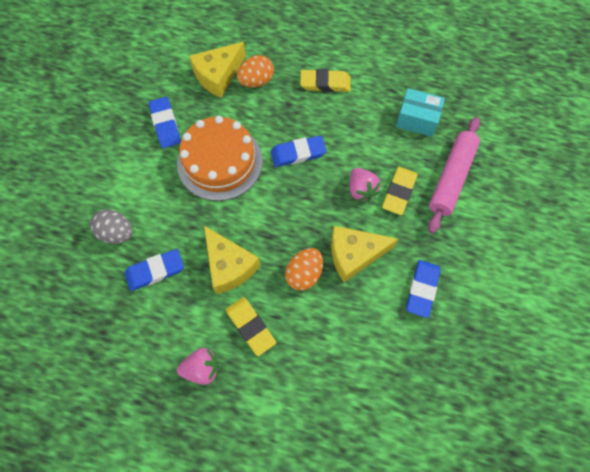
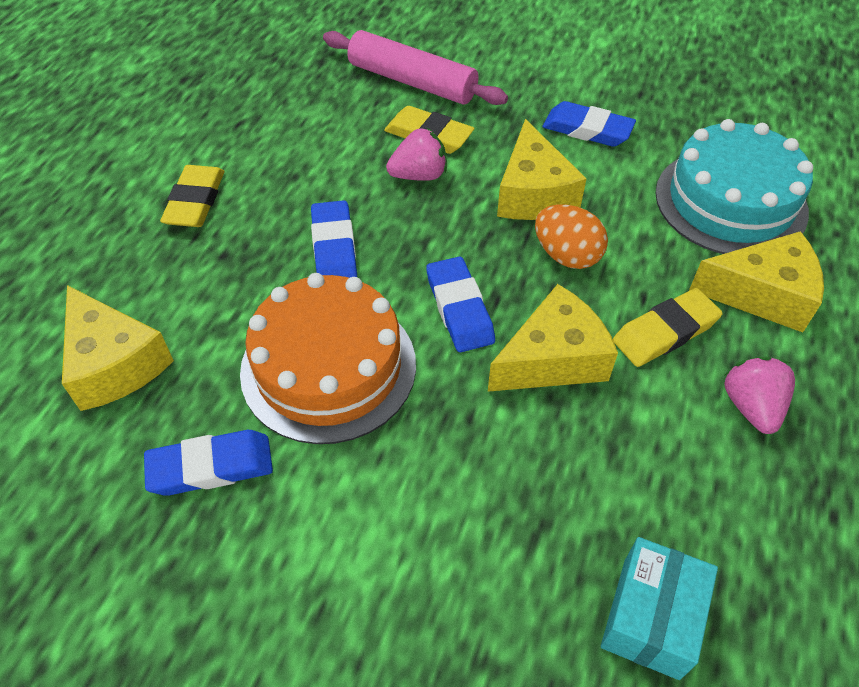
camera: 85 degrees left, 15 degrees down
grey egg [90,209,133,244] -> none
blue eraser [125,249,184,291] -> blue eraser moved to [426,257,495,352]
orange egg [237,55,274,88] -> none
turquoise box [396,88,445,137] -> turquoise box moved to [601,537,718,680]
none -> turquoise cake [655,119,813,254]
none -> yellow cheese [689,231,824,332]

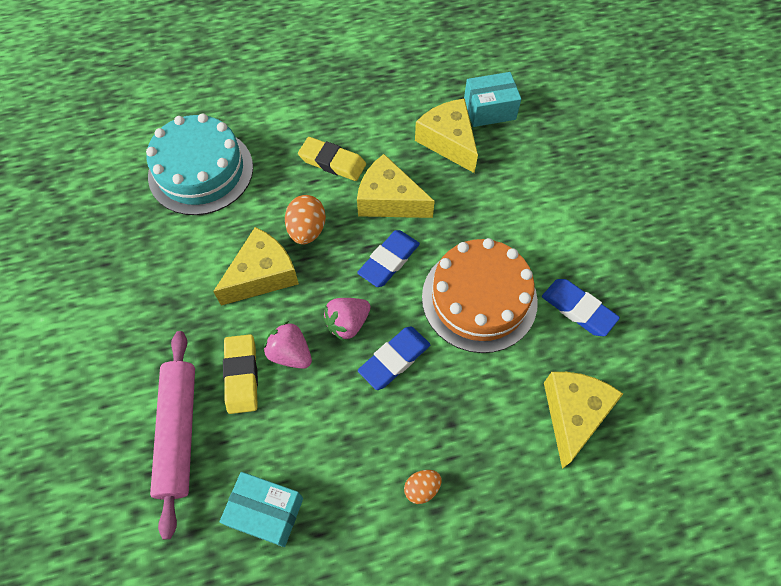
camera: 125 degrees left, 10 degrees up
yellow eraser [160,165,224,227] -> orange egg [404,470,441,504]
blue eraser [543,101,636,147] -> none
yellow cheese [689,231,824,332] -> yellow cheese moved to [415,98,478,173]
pink strawberry [724,356,795,434] -> pink strawberry moved to [323,298,371,341]
none -> turquoise box [219,472,303,547]

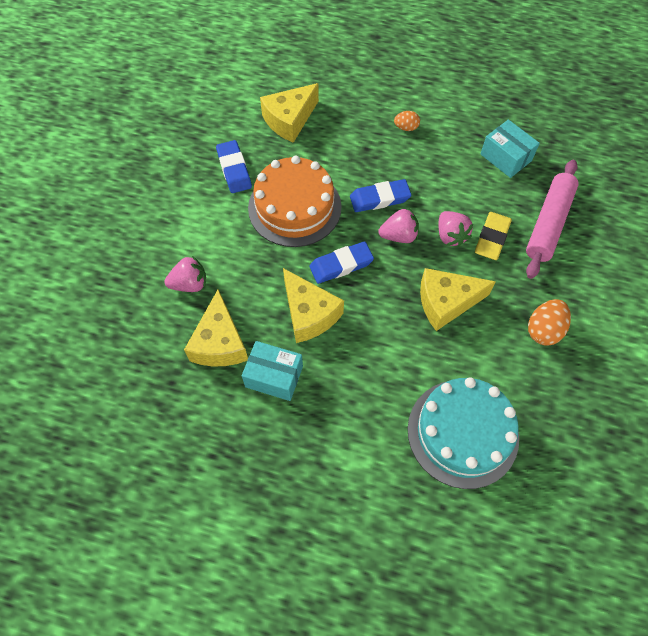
camera: 150 degrees left, 0 degrees up
orange egg [285,195,326,245] -> orange egg moved to [528,299,571,346]
yellow eraser [298,137,366,181] -> none
turquoise box [464,72,521,127] -> turquoise box moved to [242,341,303,401]
none -> pink strawberry [164,256,206,292]

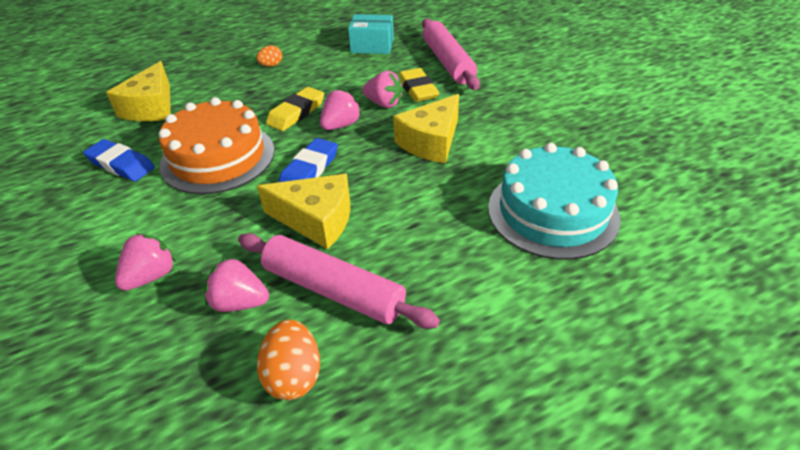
camera: 40 degrees left, 20 degrees down
yellow cheese [184,289,248,366] -> pink strawberry [205,258,269,312]
turquoise box [242,341,303,401] -> pink rolling pin [238,233,440,329]
blue eraser [350,179,412,212] -> yellow eraser [266,87,324,131]
orange egg [528,299,571,346] -> orange egg moved to [257,320,320,400]

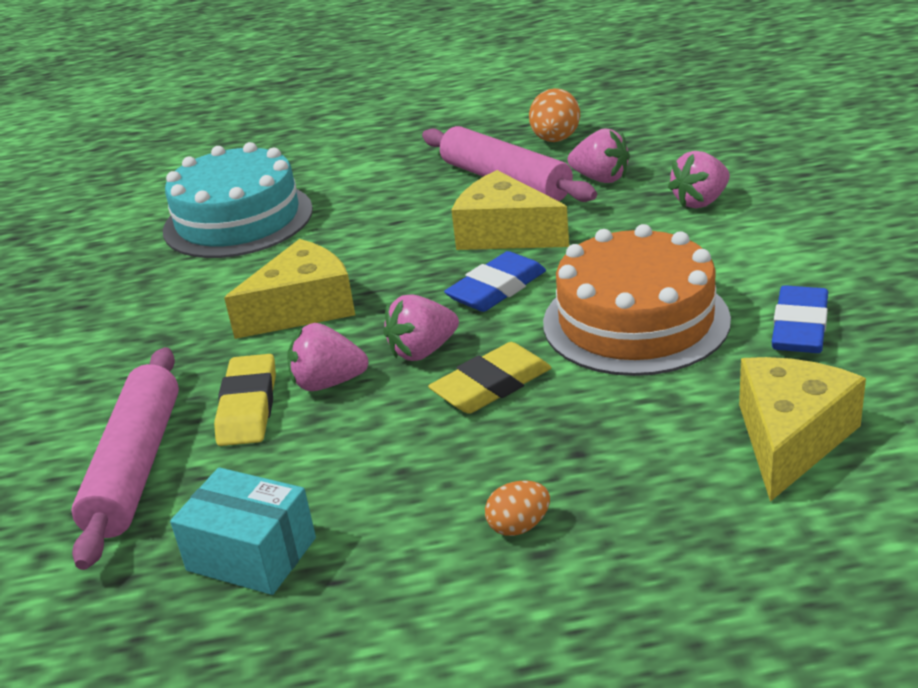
camera: 160 degrees left, 10 degrees down
blue eraser [83,139,155,181] -> blue eraser turned 60 degrees clockwise [772,285,828,353]
pink strawberry [362,71,404,108] -> pink strawberry turned 45 degrees counterclockwise [287,323,369,391]

